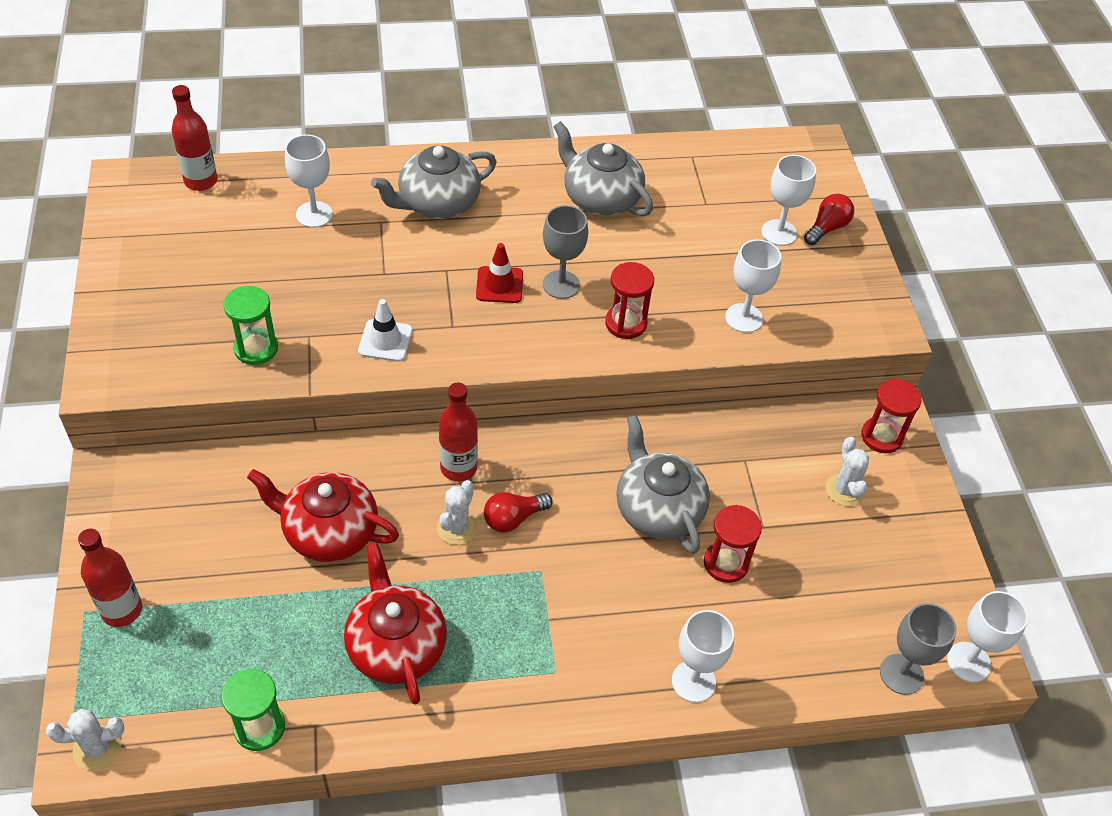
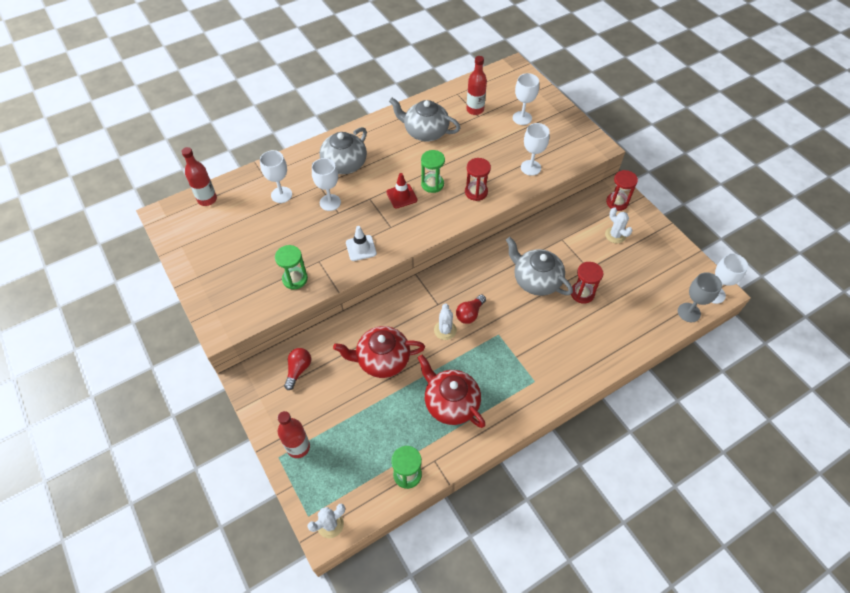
camera: 20 degrees left, 5 degrees up
red bottle [439,383,478,481] -> red bottle moved to [466,56,487,115]
grey goblet [543,205,588,299] -> green hourglass [421,150,445,193]
white goblet [672,610,734,703] -> white goblet moved to [312,158,341,211]
red light bulb [804,194,854,245] -> red light bulb moved to [284,348,311,390]

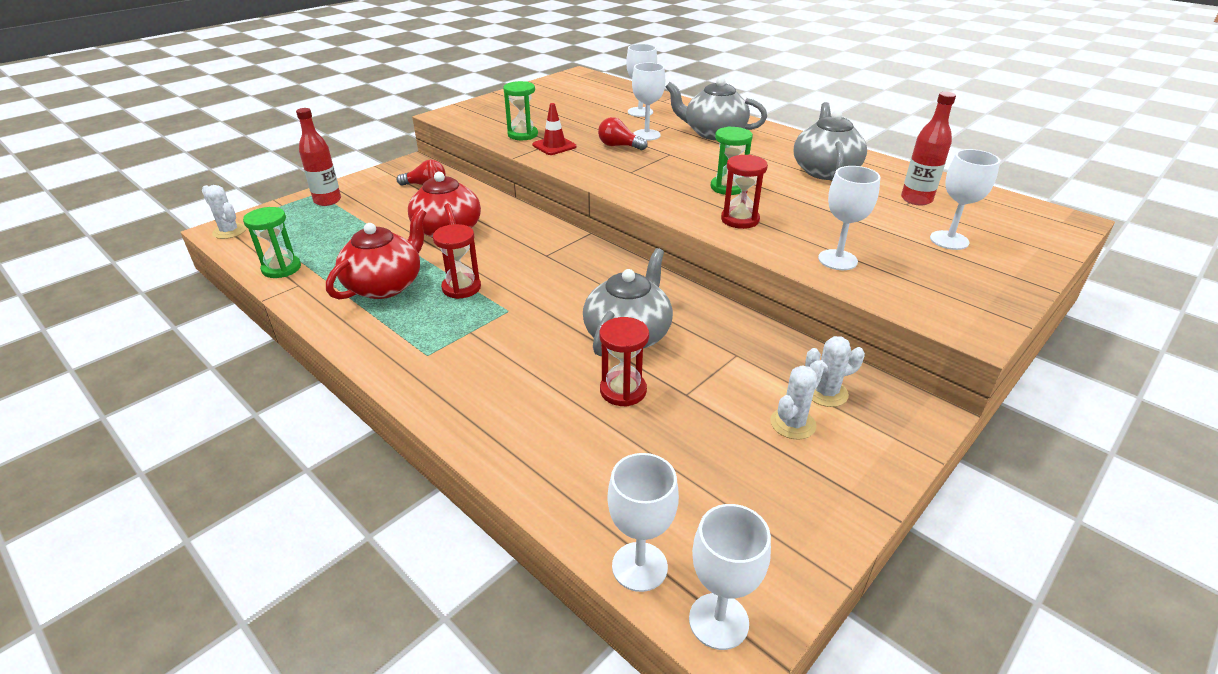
camera: 75 degrees right, 20 degrees down
red bottle [181,147,217,206] -> none
white traffic cone [346,226,377,261] -> none
red traffic cone [386,173,417,208] -> red traffic cone moved to [532,103,577,155]
white cactus [434,304,457,340] -> white cactus moved to [805,336,865,407]
red light bulb [456,295,486,324] -> red light bulb moved to [598,117,648,150]
red hourglass [606,170,638,211] -> red hourglass moved to [433,224,481,299]
grey goblet [678,272,722,322] -> white goblet [608,453,679,592]

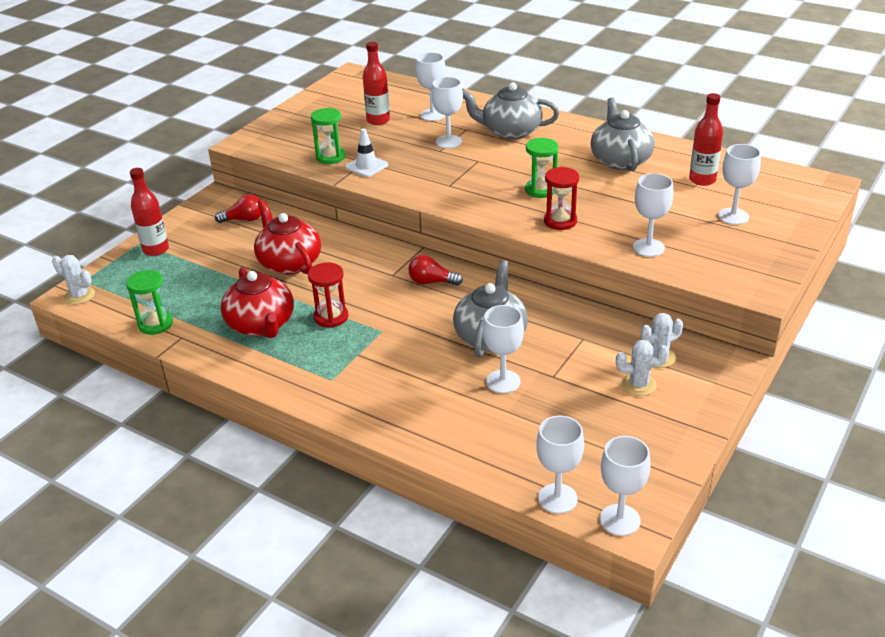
camera: 10 degrees left, 0 degrees up
red teapot [326,209,426,299] -> red teapot turned 135 degrees clockwise [221,267,294,338]
red traffic cone [532,103,577,155] -> white traffic cone [345,128,388,177]
red light bulb [598,117,648,150] -> red light bulb moved to [408,255,463,286]
red hourglass [599,317,649,407] -> white goblet [483,305,524,393]
white cactus [770,361,824,440] -> white cactus turned 60 degrees clockwise [616,339,669,396]
none -> red bottle [363,42,390,125]

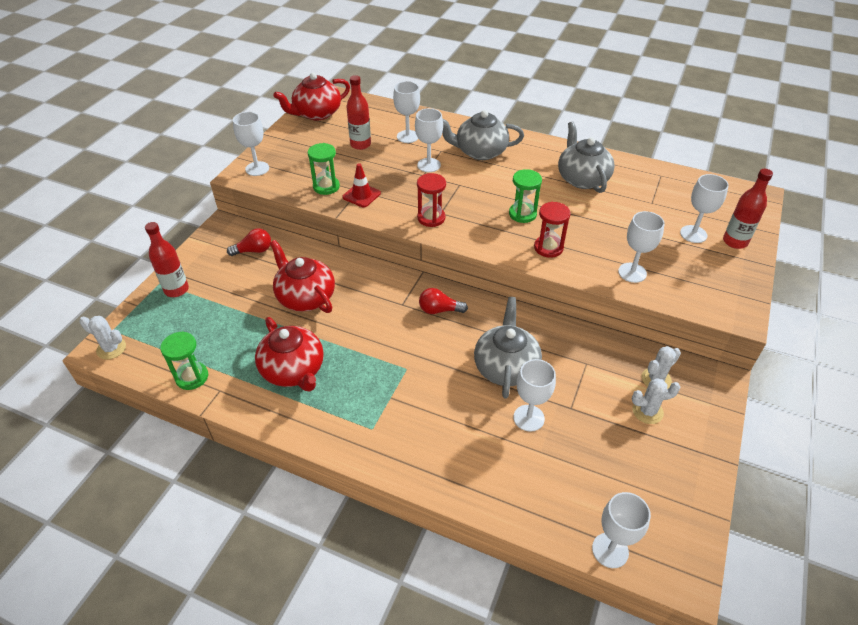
camera: 10 degrees left, 10 degrees up
red hourglass [308,263,348,328] -> red hourglass moved to [417,173,446,227]
white traffic cone [345,128,388,177] -> red traffic cone [342,163,381,207]
white goblet [600,436,651,536] -> white goblet moved to [233,112,269,176]
red bottle [689,93,723,186] -> red bottle moved to [723,169,773,249]
none -> red teapot [274,73,350,120]

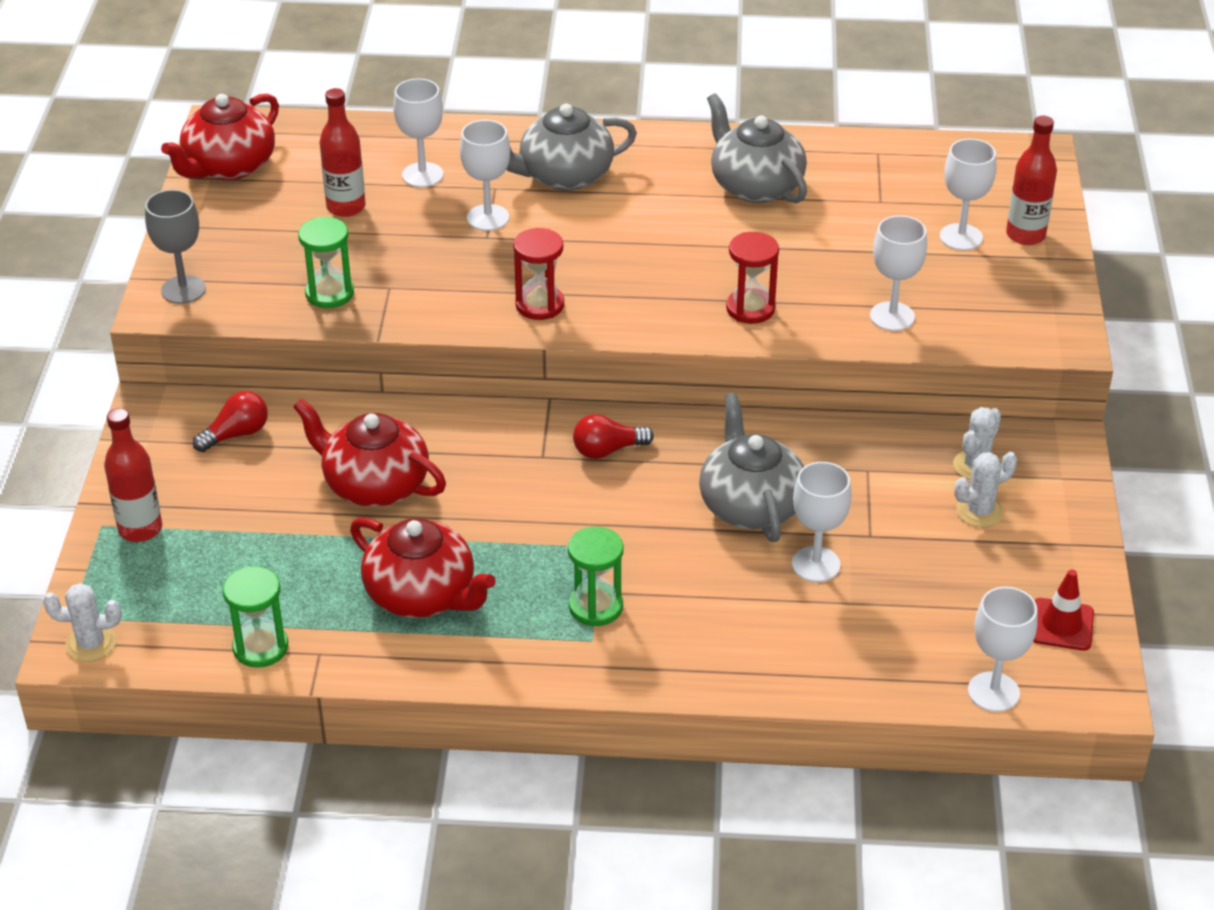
camera: 20 degrees left, 5 degrees down
white goblet [233,112,269,176] -> grey goblet [145,190,206,304]
red traffic cone [342,163,381,207] -> red traffic cone moved to [1033,570,1094,651]
green hourglass [509,169,542,223] -> green hourglass moved to [568,527,623,626]

